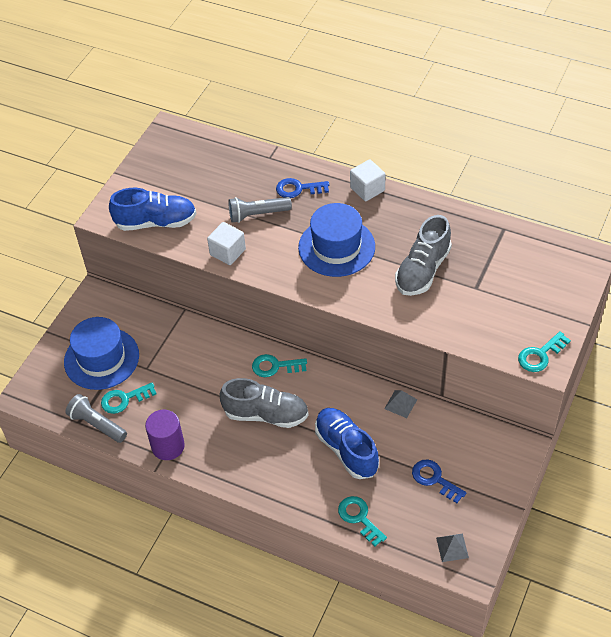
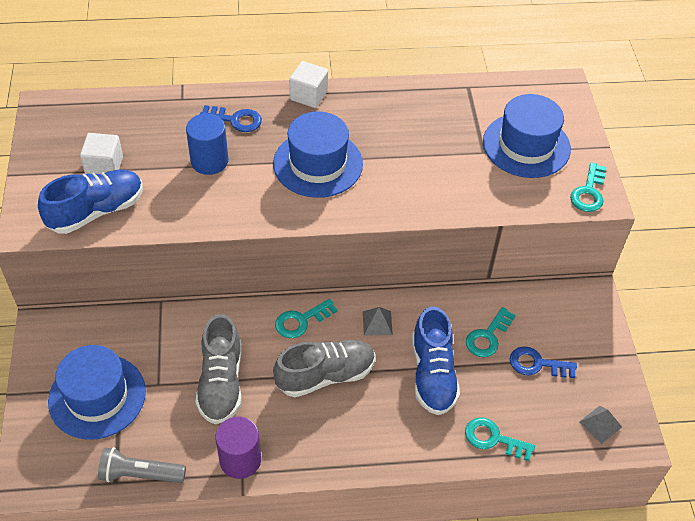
camera: 35 degrees left, 0 degrees up
turquoise key [101,382,157,414] -> turquoise key moved to [466,307,516,357]
white cube [207,222,246,265] -> white cube moved to [80,133,123,174]
grey flashlight [228,197,292,223] -> blue cylinder [186,113,228,175]
blue key [276,178,329,198] -> blue key turned 135 degrees counterclockwise [200,105,262,132]
blue shoe [315,408,379,479] -> blue shoe turned 120 degrees counterclockwise [412,306,460,415]
grey pyramid [384,390,418,418] -> grey pyramid moved to [363,307,393,335]
grey shoe [395,215,452,296] -> grey shoe moved to [195,314,242,424]
none -> blue hat [483,94,571,178]

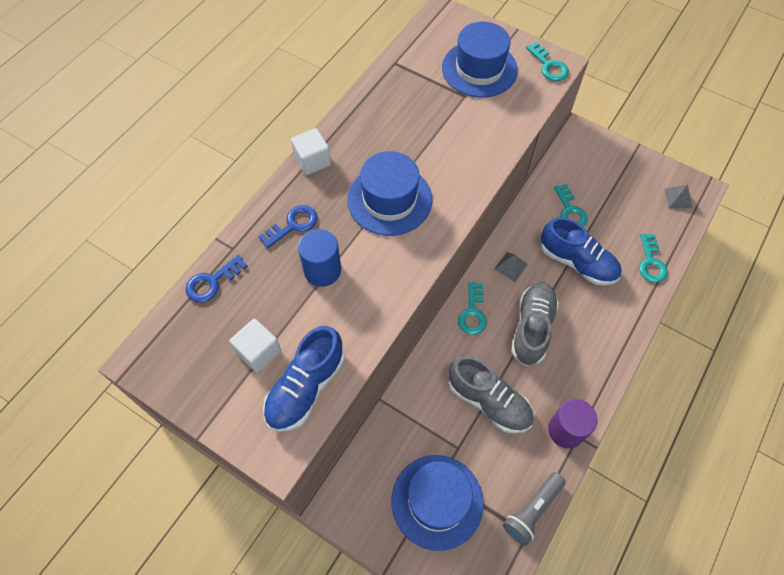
camera: 50 degrees left, 10 degrees up
blue shoe [38,170,143,234] -> blue shoe turned 150 degrees counterclockwise [263,326,345,432]
turquoise key [465,418,535,461] -> turquoise key turned 60 degrees counterclockwise [639,234,668,283]
blue key [510,346,577,378] -> blue key moved to [186,255,248,303]

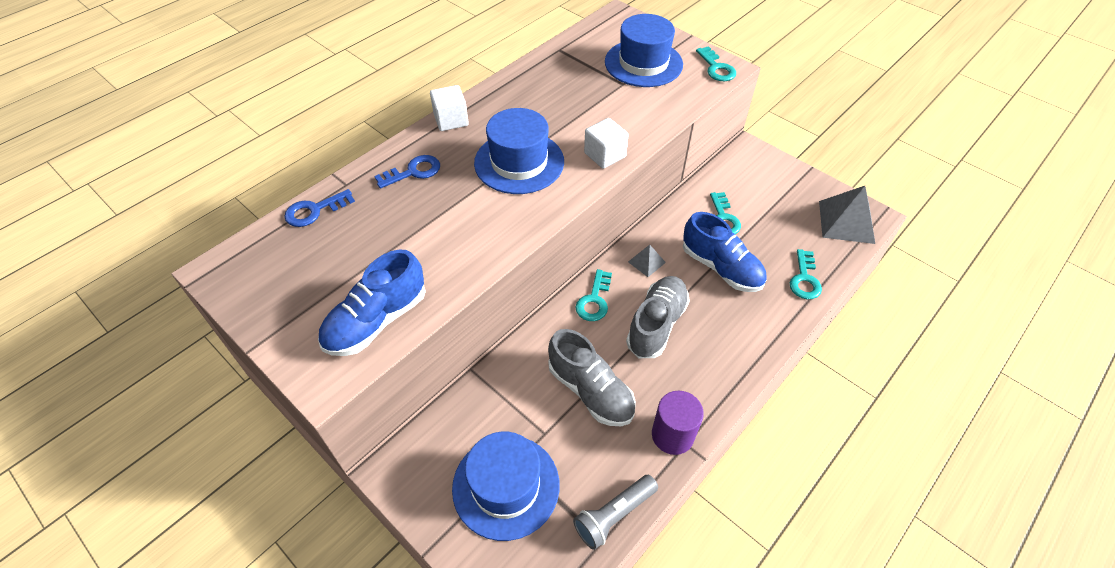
camera: 10 degrees right, 10 degrees down
white cube [229,319,281,373] -> white cube moved to [584,118,629,169]
blue cylinder [298,229,341,287] -> none
grey pyramid [664,184,692,208] -> grey pyramid [819,186,875,244], size x1.95

